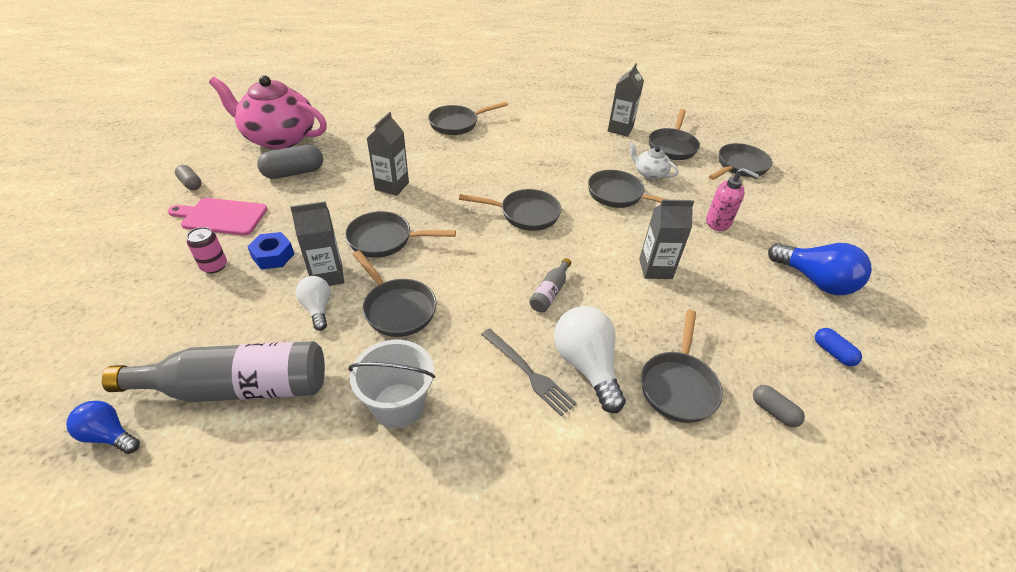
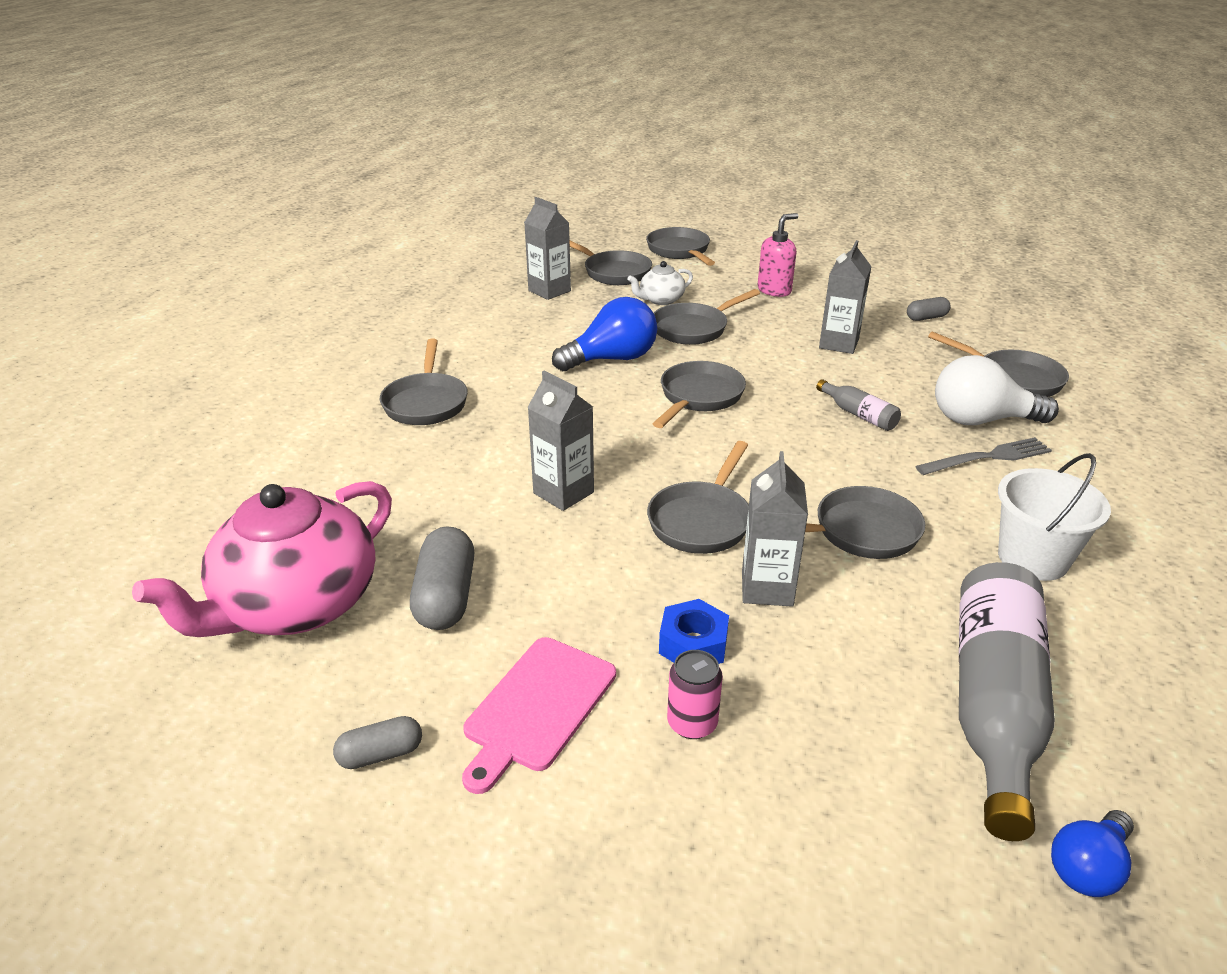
camera: 65 degrees left, 10 degrees down
white light bulb [296,276,330,331] -> none
grey capsule [753,385,805,427] -> grey capsule moved to [907,297,951,321]
blue light bulb [768,243,872,295] -> blue light bulb moved to [552,297,657,371]
blue capsule [815,328,862,366] -> none

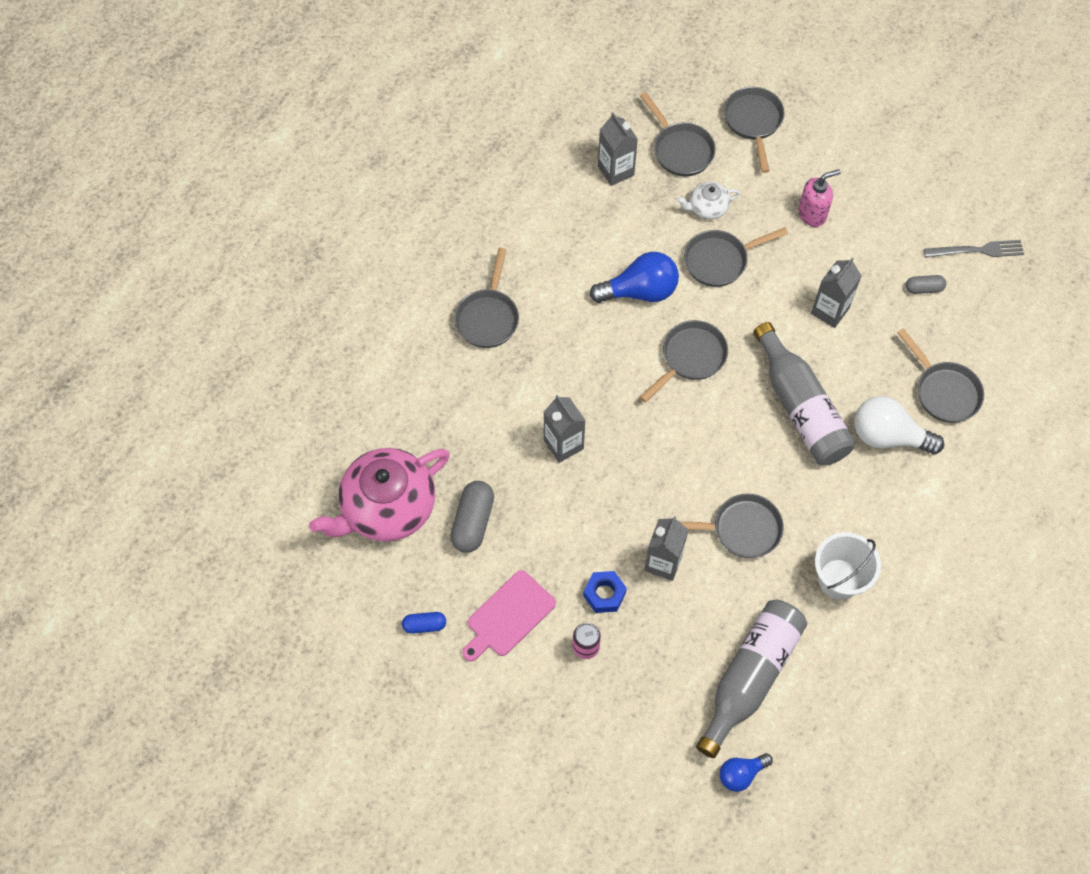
camera: 15 degrees right, 30 degrees up
grey capsule [333,716,422,769] -> blue capsule [402,612,446,634]
grey pan [647,441,749,554] -> none
grey bottle [816,379,901,431] -> grey bottle [753,322,855,466], size x2.24
grey fork [915,437,1052,475] -> grey fork moved to [924,240,1024,258]

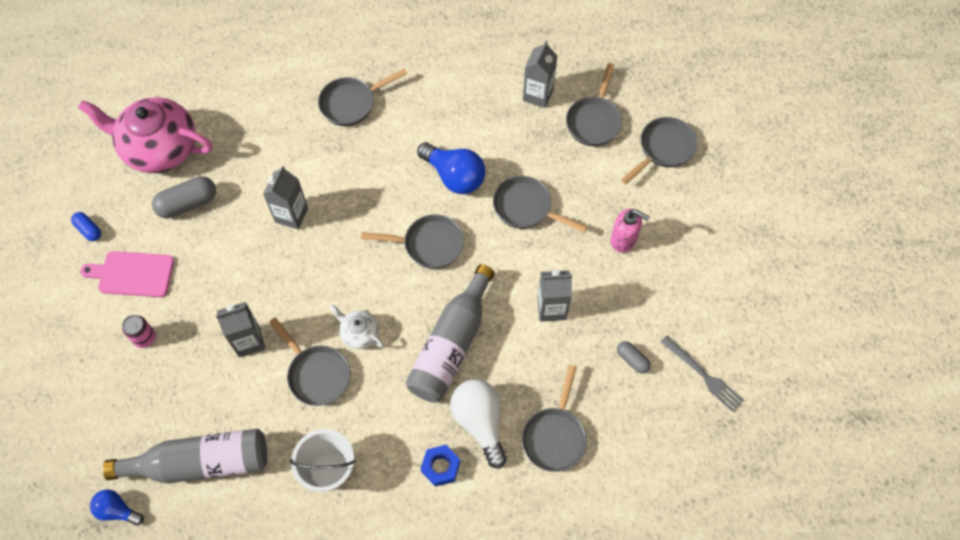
camera: 50 degrees right, 0 degrees up
blue nut [583,571,627,613] -> blue nut moved to [421,445,460,487]
white teapot [677,182,740,219] -> white teapot moved to [330,304,384,349]

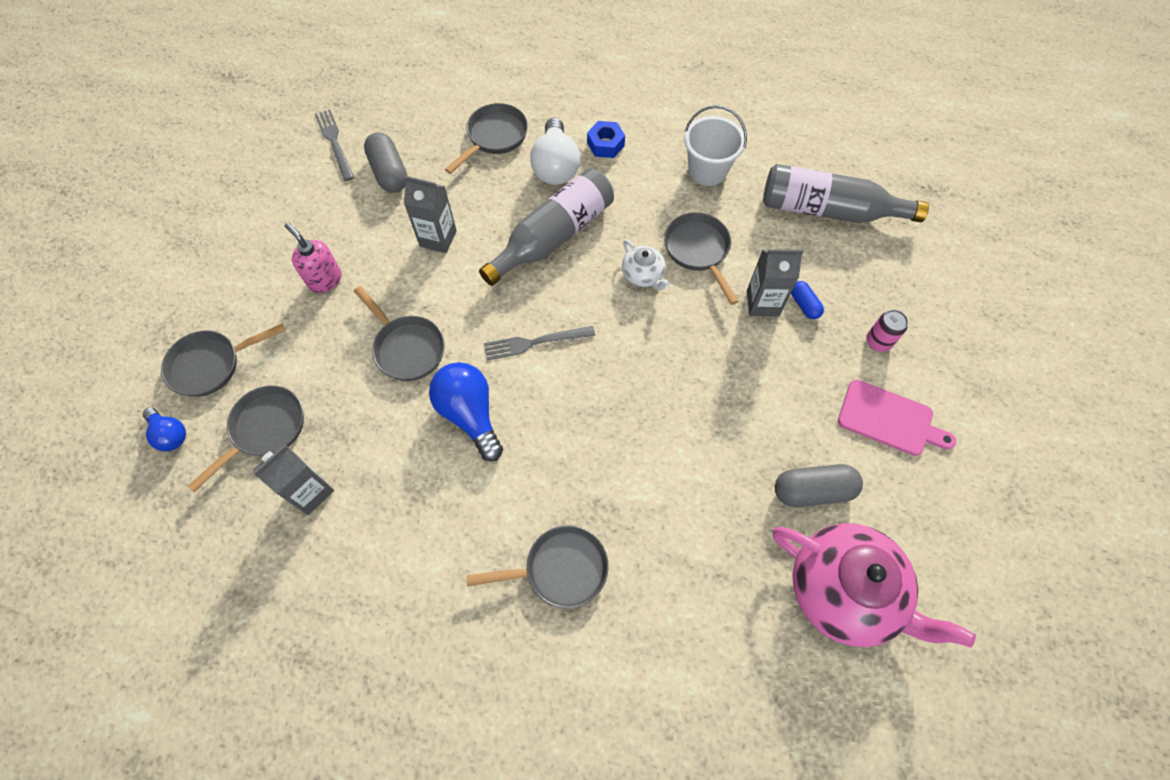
camera: 160 degrees left, 0 degrees up
blue capsule [71,212,101,241] -> blue capsule moved to [791,281,824,319]
blue light bulb [90,490,144,526] -> blue light bulb moved to [143,408,186,451]
grey carton [263,166,308,229] -> none
grey pan [361,214,464,269] -> grey fork [484,326,595,360]
grey capsule [617,341,651,374] -> grey capsule [364,132,407,192], size x1.75

